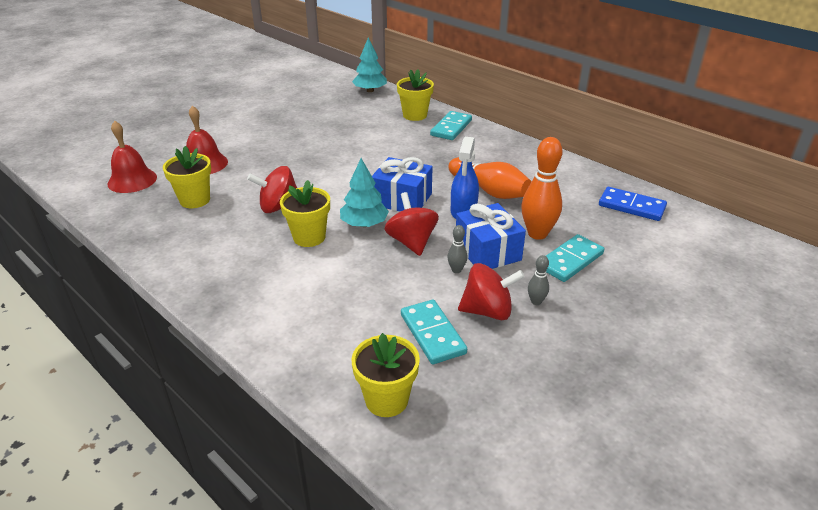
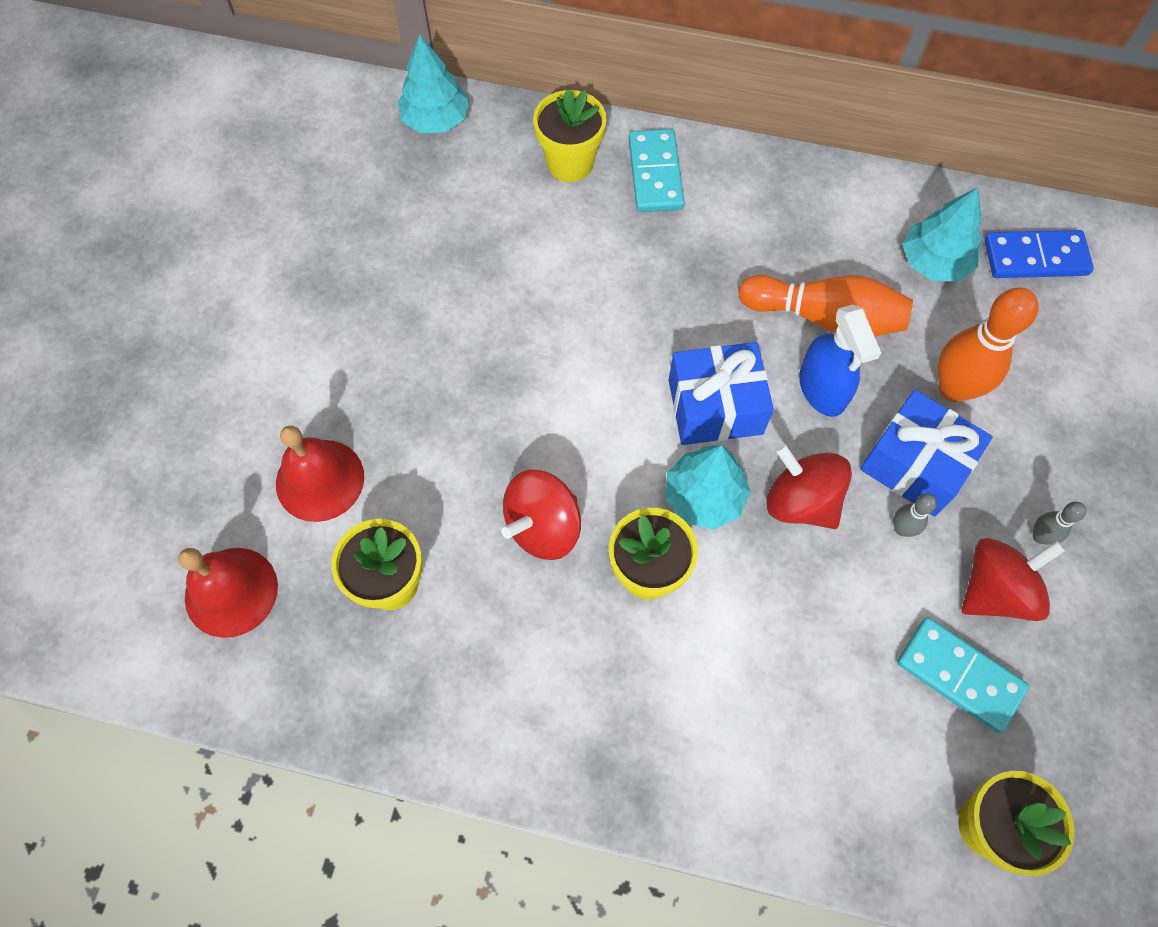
camera: 30 degrees left, 30 degrees up
turquoise domino [546,234,604,282] -> none
none -> turquoise tree [902,187,982,281]

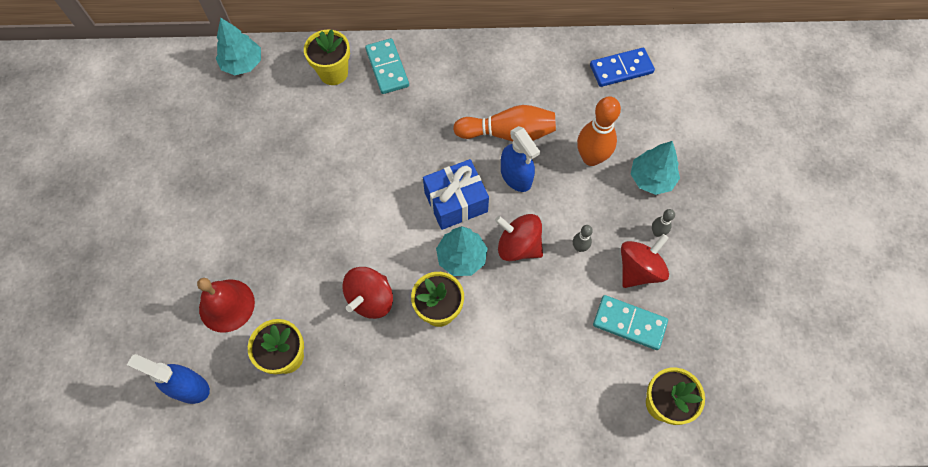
camera: 15 degrees left, 0 degrees up
red bell [179,548,278,638] -> blue spray bottle [127,354,210,404]
blue gift [860,390,993,516] -> none
turquoise tree [902,187,982,281] -> turquoise tree moved to [631,141,680,195]

